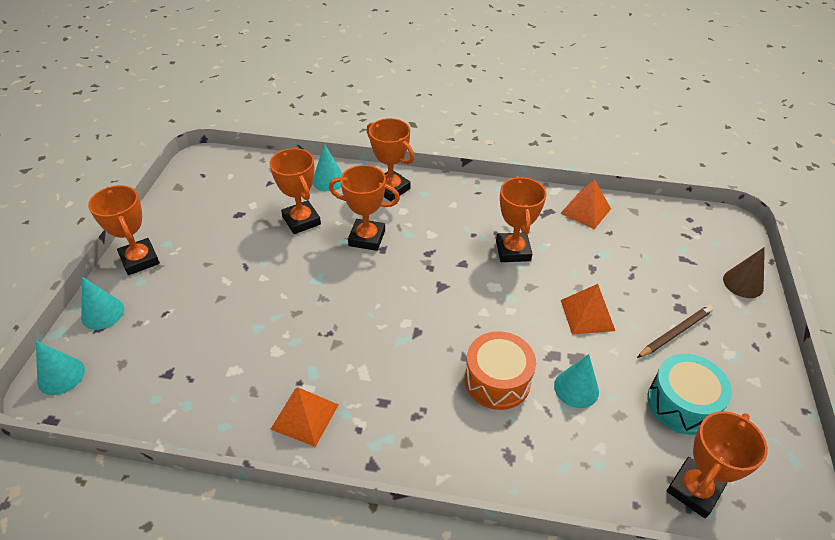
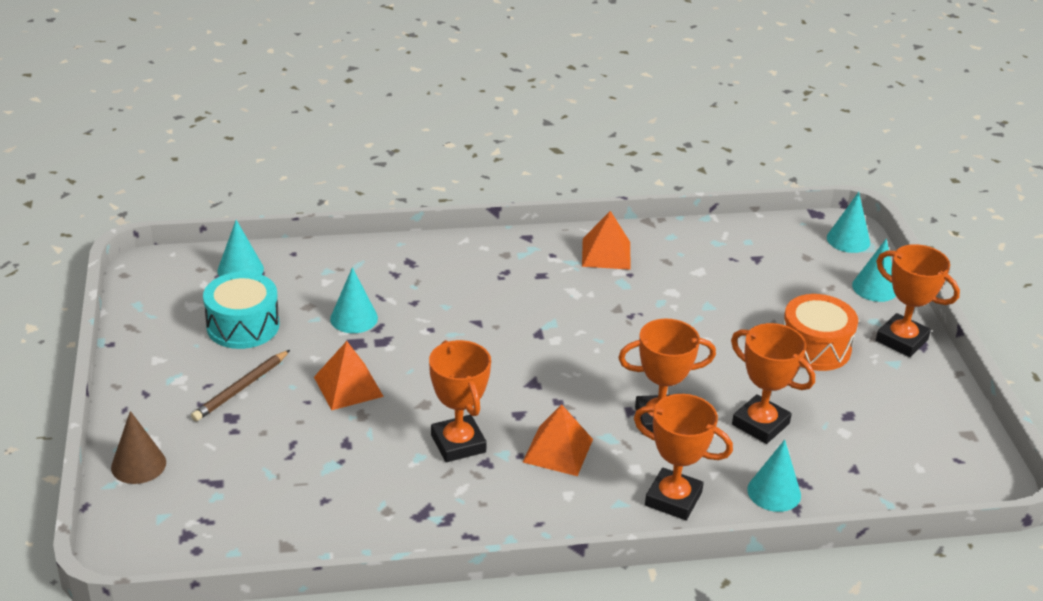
camera: 160 degrees right, 10 degrees down
orange drum [464,331,536,410] -> orange drum moved to [783,294,858,371]
orange pyramid [560,179,611,229] -> orange pyramid moved to [523,404,593,476]
orange trophy [667,411,768,518] -> turquoise cone [217,220,264,277]

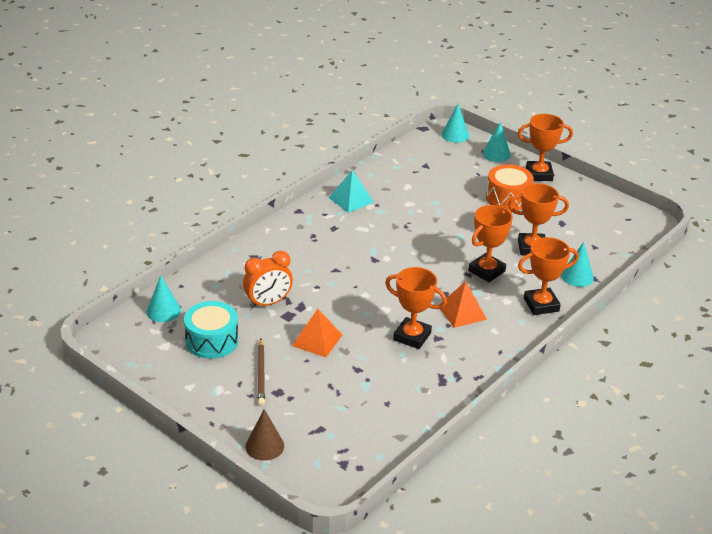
camera: 40 degrees left, 0 degrees up
turquoise cone [330,267,378,333] -> orange clock [243,251,293,308]
orange pyramid [582,211,631,270] -> turquoise pyramid [329,170,374,213]

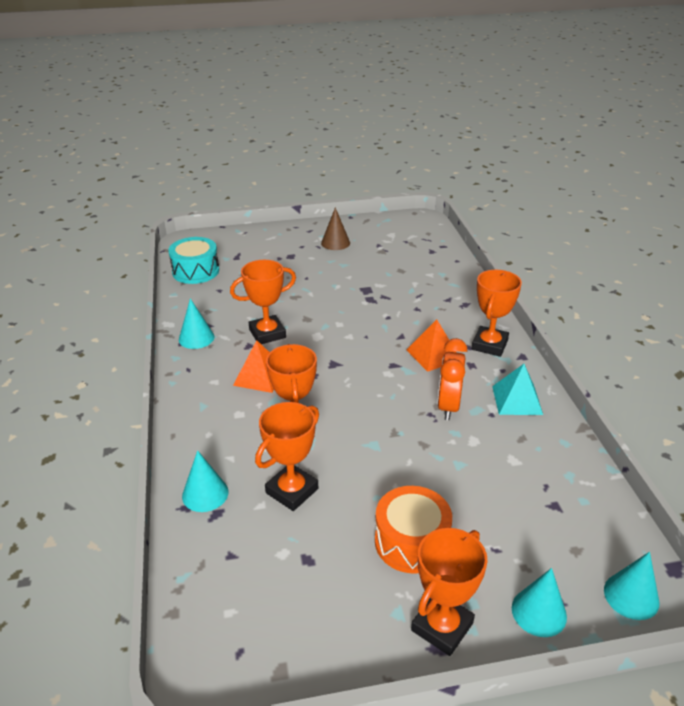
camera: 130 degrees right, 0 degrees up
turquoise cone [146,275,181,322] -> turquoise cone moved to [179,298,215,349]
turquoise drum [184,301,239,359] -> turquoise drum moved to [168,237,219,284]
orange clock [243,251,293,308] -> orange clock moved to [437,338,468,420]
brown cone [245,409,284,461] -> brown cone moved to [321,207,350,250]
brown pencil [258,339,265,406] -> none
orange pyramid [292,309,342,357] -> orange pyramid moved to [407,320,457,372]
orange trophy [518,237,579,315] -> orange trophy moved to [471,270,522,357]

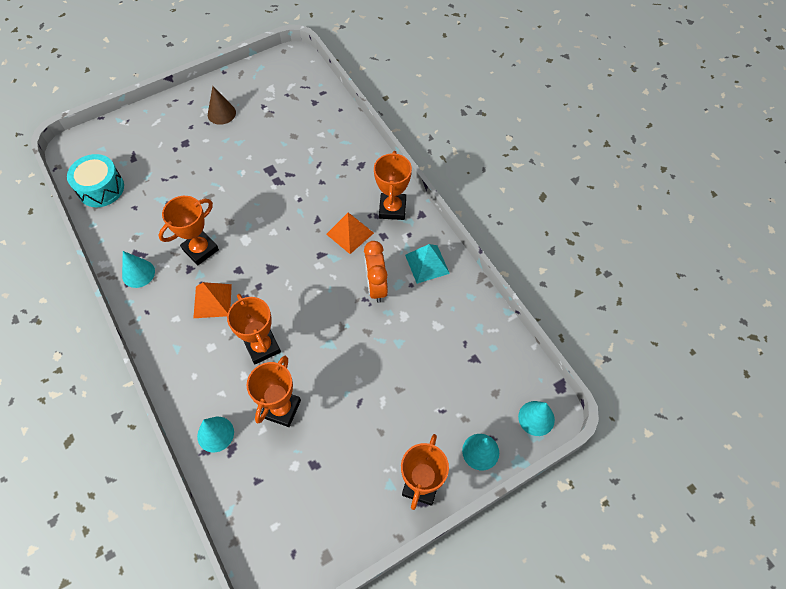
camera: 20 degrees left, 25 degrees up
orange drum [375,486,452,574] -> none

